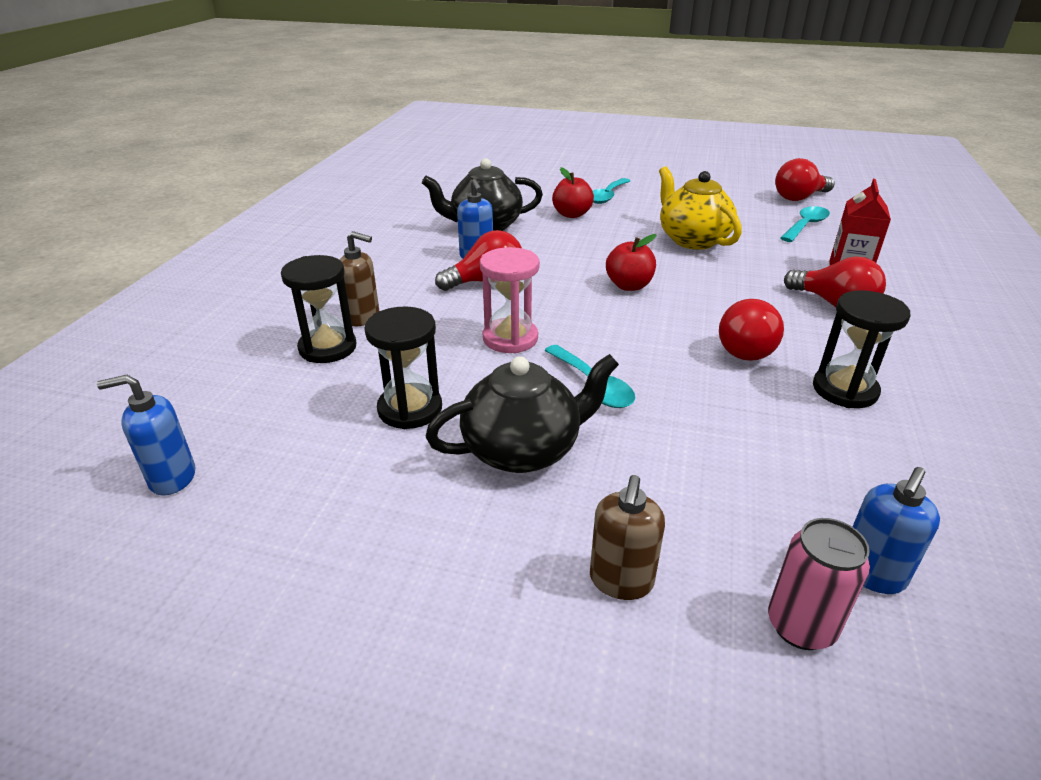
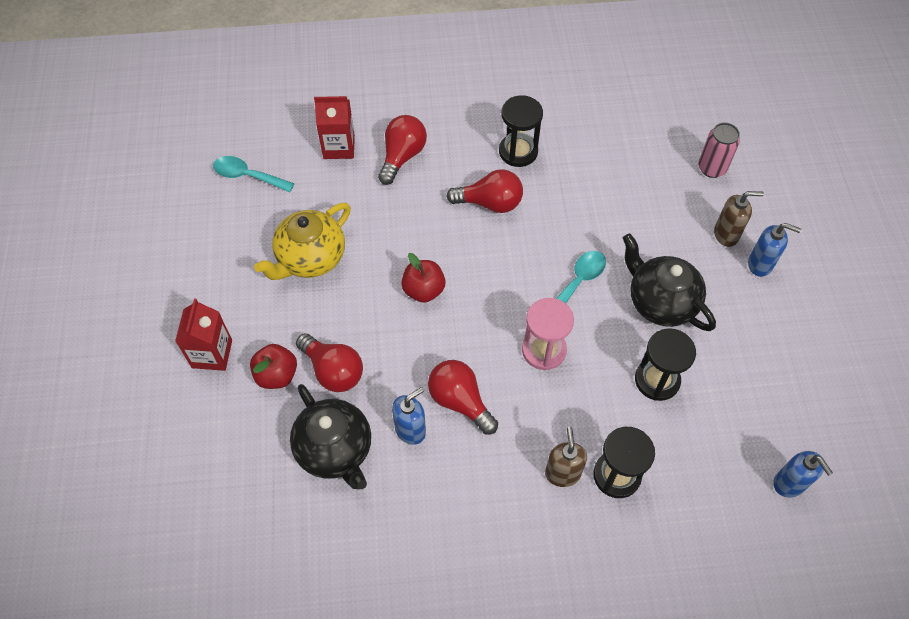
camera: 110 degrees left, 25 degrees up
turquoise spoon [593,178,630,204] -> red carton [175,299,232,371]
red light bulb [775,158,835,201] -> red light bulb moved to [296,333,363,392]
blue soap dispenser [852,467,940,594] -> blue soap dispenser moved to [748,223,801,277]

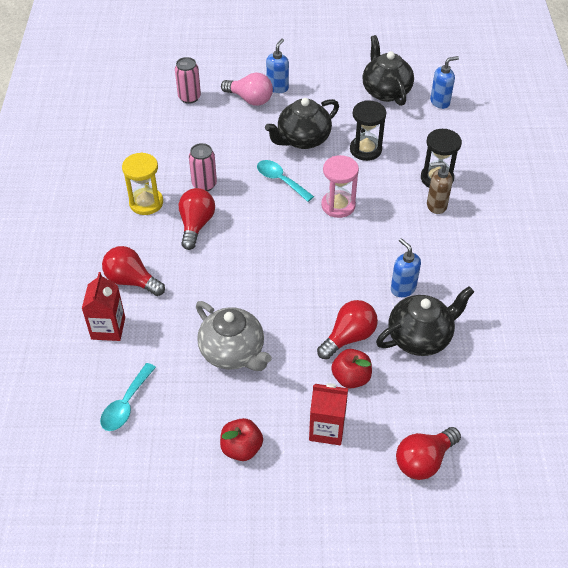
camera: 85 degrees left, 10 degrees down
yellow teapot [254,203,351,280] -> grey teapot [196,301,272,371]
red apple [401,253,446,303] -> red apple moved to [220,418,263,461]
red light bulb [428,360,498,435] -> red light bulb moved to [396,427,461,480]
black hourglass [499,95,543,167] -> yellow hourglass [122,152,163,215]
brown soap dispenser [714,191,764,247] -> pink light bulb [221,73,273,106]
none -> pink can [189,143,217,191]
none -> black teapot [362,35,414,106]

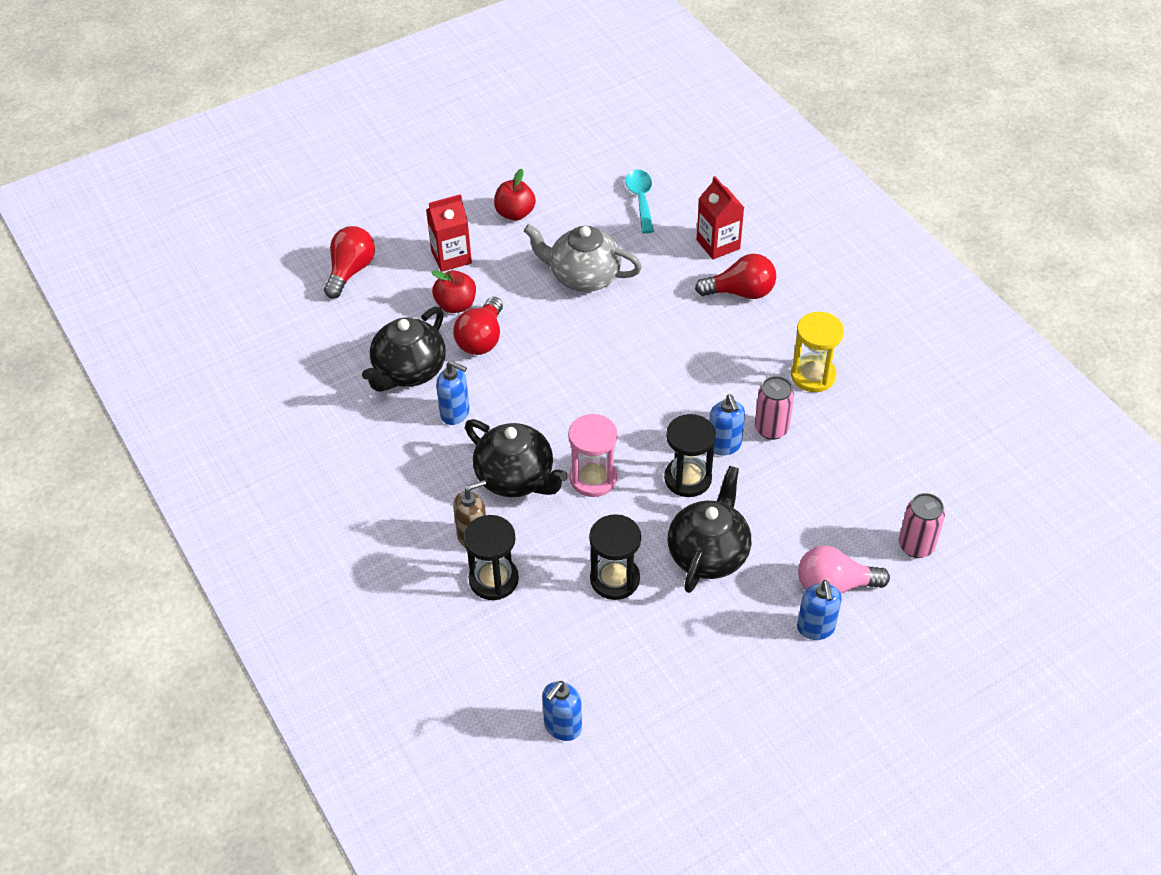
camera: 150 degrees right, 0 degrees up
red light bulb [179,188,215,250] -> none
turquoise spoon [257,160,314,202] -> black hourglass [664,414,716,497]
black teapot [362,35,414,106] -> black teapot moved to [465,419,568,497]
none -> blue soap dispenser [709,395,745,456]

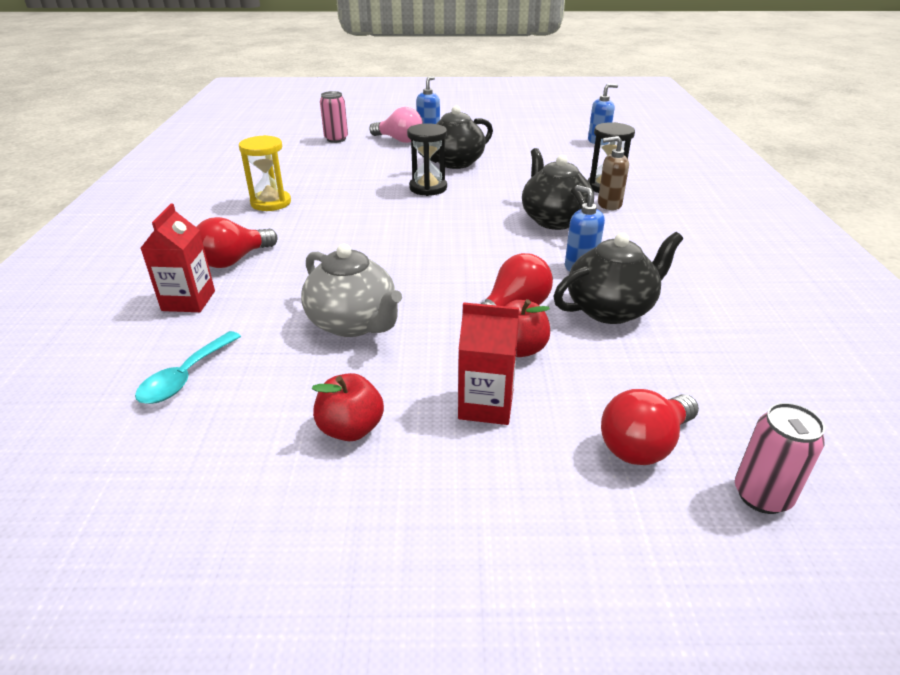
camera: 150 degrees left, 15 degrees down
pink hourglass [568,414,617,497] -> none
black hourglass [589,514,641,600] -> none
red light bulb [695,254,776,299] -> red light bulb turned 75 degrees counterclockwise [197,217,278,268]
blue soap dispenser [709,395,745,456] -> none
pink can [755,376,794,440] -> pink can moved to [735,403,825,514]

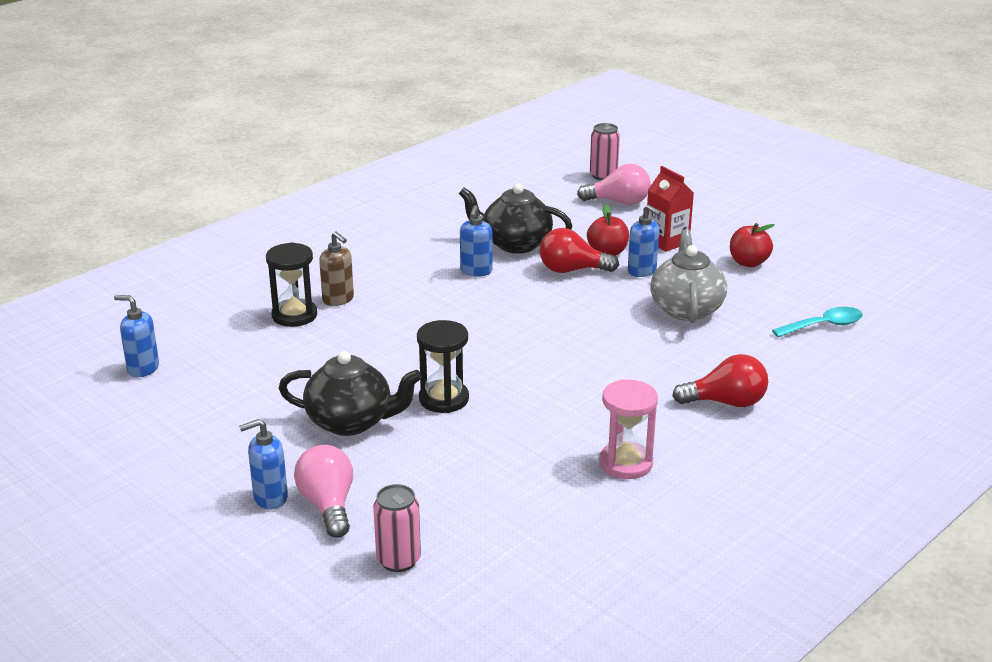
camera: 135 degrees left, 5 degrees down
red carton [140,204,215,312] -> none
yellow hourglass [239,135,291,211] -> pink hourglass [599,379,658,479]
black teapot [522,148,594,230] -> none
red light bulb [601,389,699,465] -> pink light bulb [577,163,651,205]
none -> blue soap dispenser [628,205,661,277]

